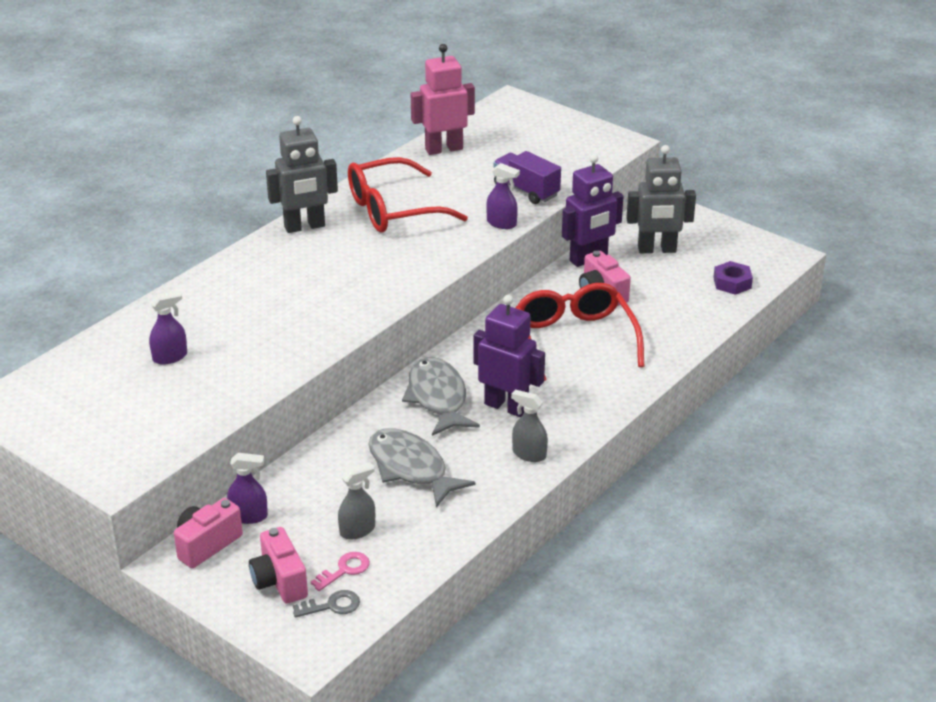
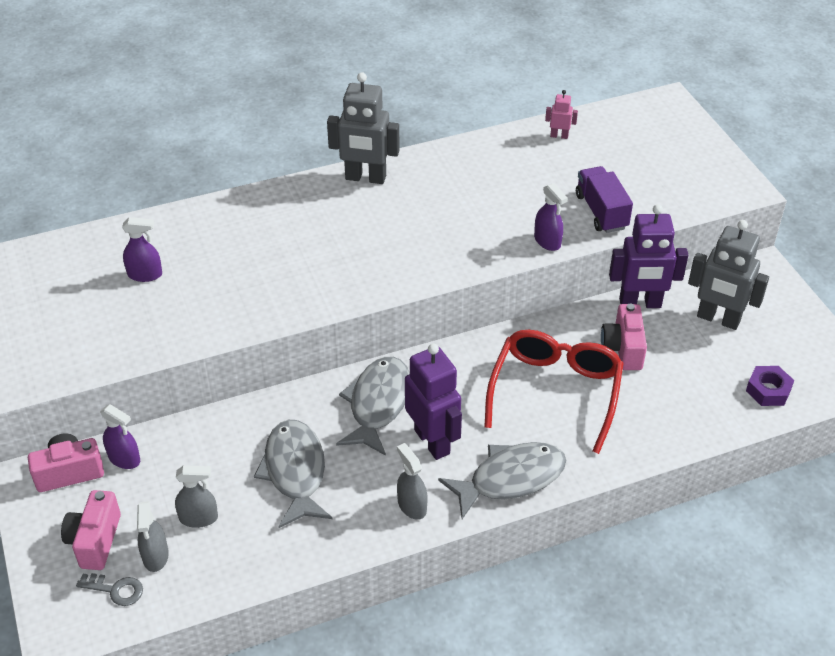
camera: 30 degrees right, 10 degrees up
pink key [311,552,370,591] -> grey spray bottle [137,501,169,572]
red glasses [348,157,468,233] -> none
pink robot [411,44,475,155] -> pink robot [545,90,578,139], size x0.46
none -> grey fish [438,442,566,519]

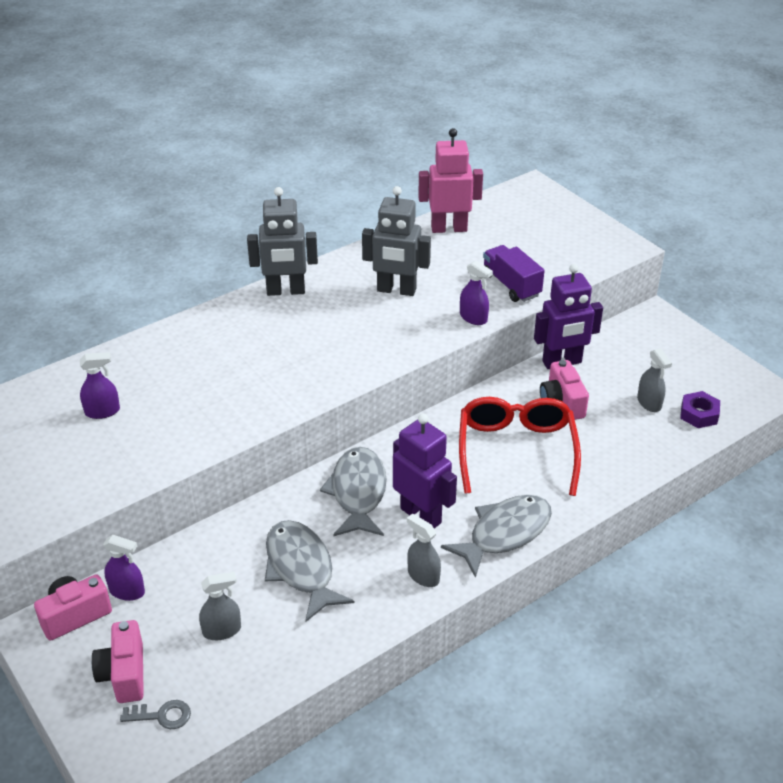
camera: 15 degrees left, 5 degrees down
grey spray bottle [137,501,169,572] -> grey spray bottle moved to [637,348,672,412]
pink robot [545,90,578,139] -> pink robot [418,128,483,233], size x2.16
grey robot [688,220,769,330] -> grey robot moved to [362,186,431,296]

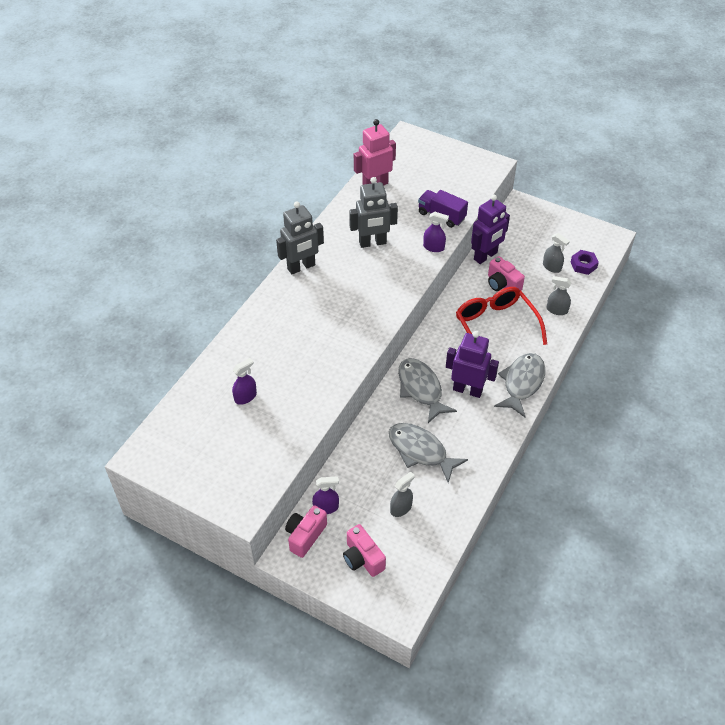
camera: 25 degrees left, 10 degrees up
grey key [120,700,191,729] -> none
grey spray bottle [407,513,441,587] -> grey spray bottle moved to [547,276,571,315]

